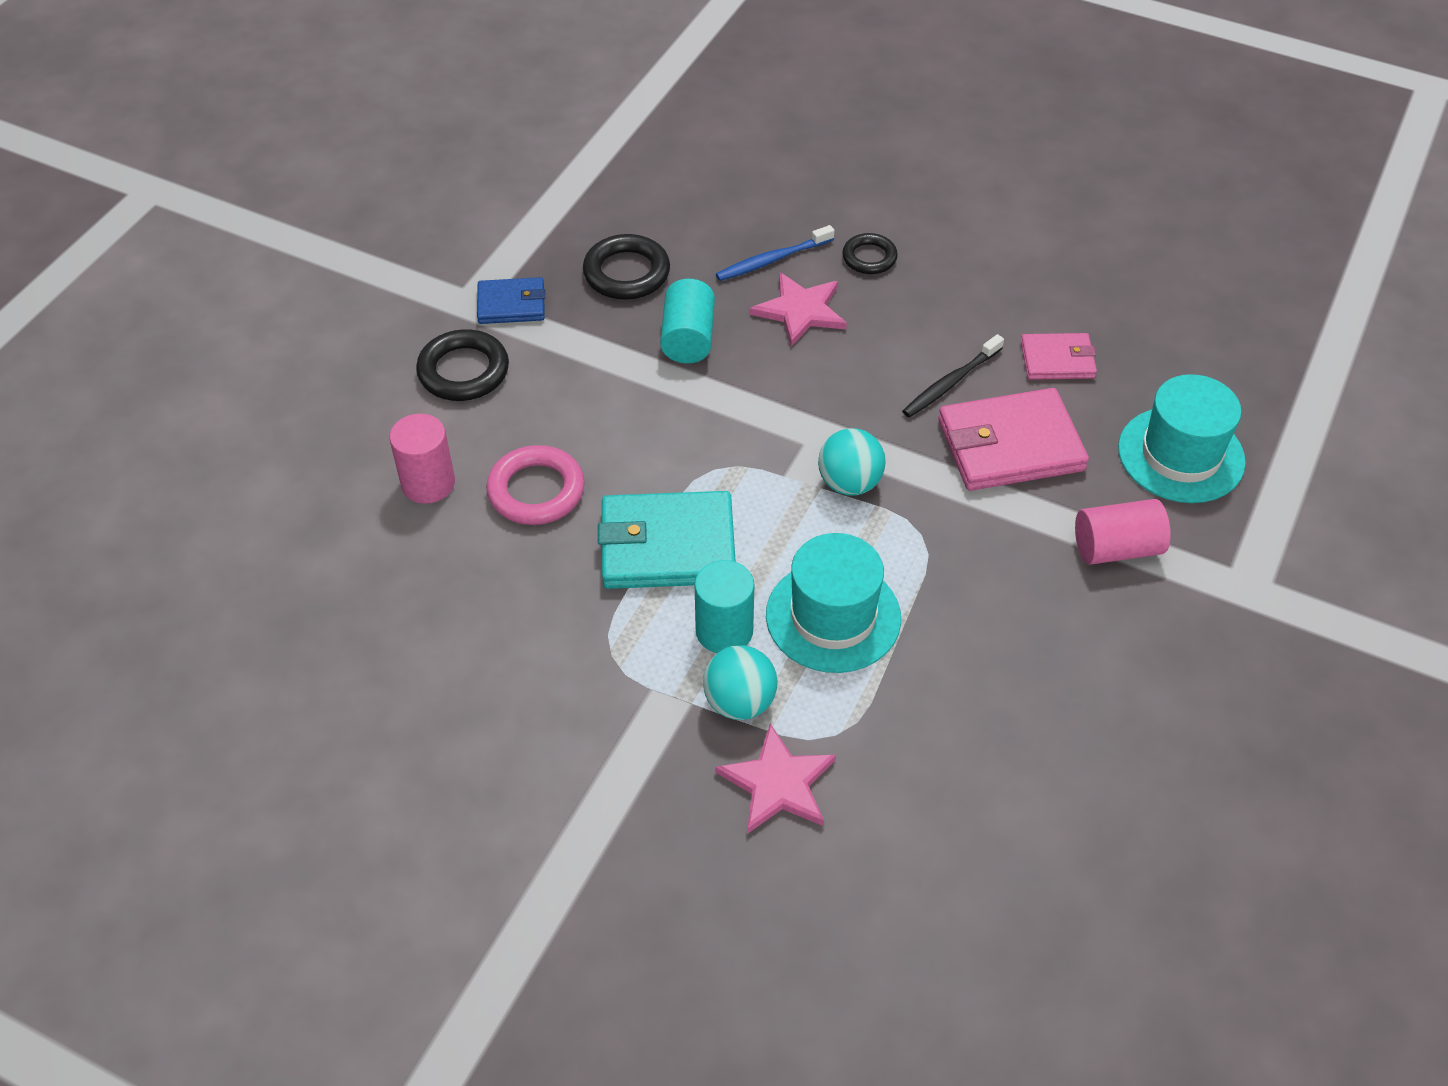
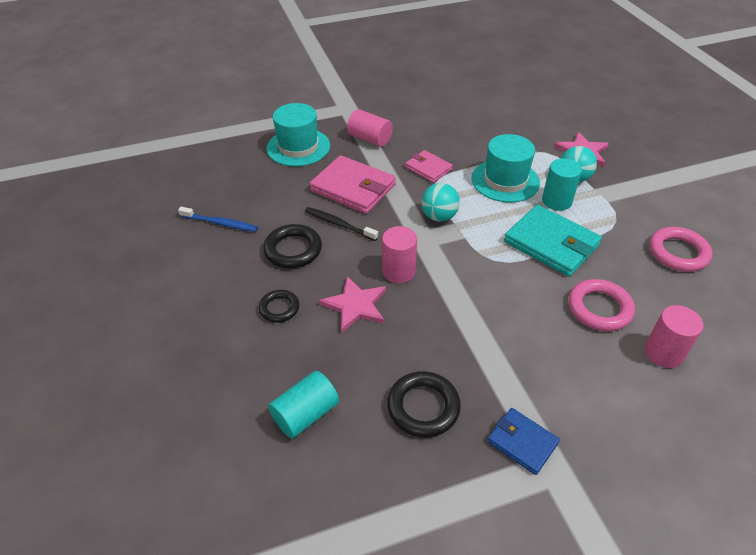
camera: 135 degrees left, 5 degrees down
black ring [416,329,509,401] -> black ring moved to [263,224,322,268]
turquoise cylinder [660,279,715,363] -> turquoise cylinder moved to [268,371,339,439]
blue toothbrush [716,225,835,281] -> blue toothbrush moved to [178,207,258,232]
black toothbrush [902,334,1004,418] -> black toothbrush turned 150 degrees counterclockwise [305,207,378,241]
pink wallet [1021,333,1097,380] -> pink wallet moved to [405,150,453,183]
none -> pink cylinder [382,226,417,283]
none -> pink ring [649,227,713,272]

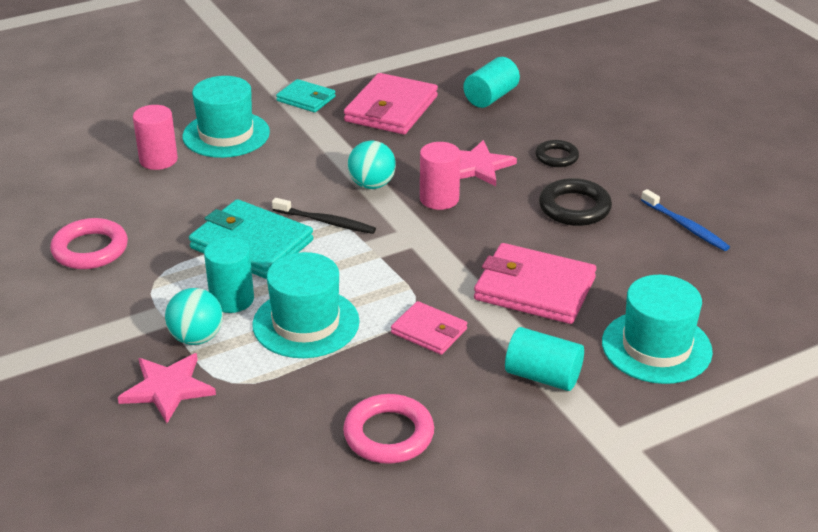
camera: 170 degrees right, 10 degrees down
blue toothbrush [178,207,258,232] -> blue toothbrush turned 135 degrees counterclockwise [641,189,730,251]
black toothbrush [305,207,378,241] -> black toothbrush moved to [272,198,376,234]
pink cylinder [347,109,393,147] -> turquoise cylinder [505,327,584,391]
black ring [387,371,461,438] -> pink wallet [344,73,438,134]
turquoise ball [421,183,460,222] -> turquoise ball moved to [347,140,396,189]
blue wallet [487,408,560,475] -> turquoise wallet [276,79,336,112]
pink ring [569,279,635,331] -> pink ring moved to [343,394,434,464]
none -> turquoise hat [183,76,270,158]

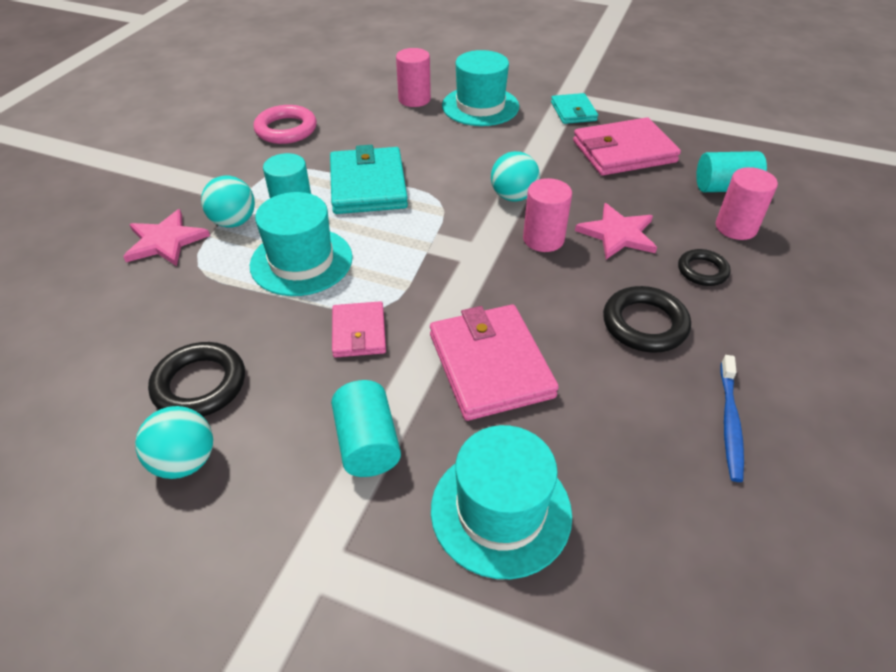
camera: 50 degrees right, 10 degrees up
black toothbrush [272,198,376,234] -> none
pink ring [343,394,434,464] -> black ring [148,342,245,417]
none -> turquoise ball [135,406,213,479]
none -> pink cylinder [716,167,778,240]

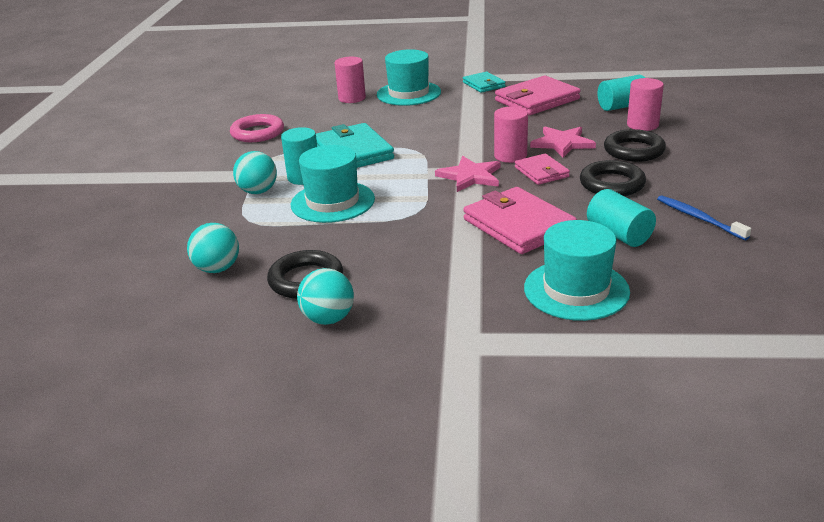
camera: 15 degrees left, 15 degrees down
pink star [123,209,210,266] -> pink star moved to [435,156,500,192]
turquoise cylinder [331,380,401,477] -> turquoise cylinder moved to [587,189,656,247]
pink wallet [332,301,386,358] -> pink wallet moved to [515,154,570,185]
turquoise ball [491,151,540,202] -> turquoise ball moved to [187,223,239,273]
black ring [678,249,731,286] -> black ring [604,129,666,162], size x1.57
blue toothbrush [720,355,744,482] -> blue toothbrush turned 150 degrees clockwise [657,195,751,240]

